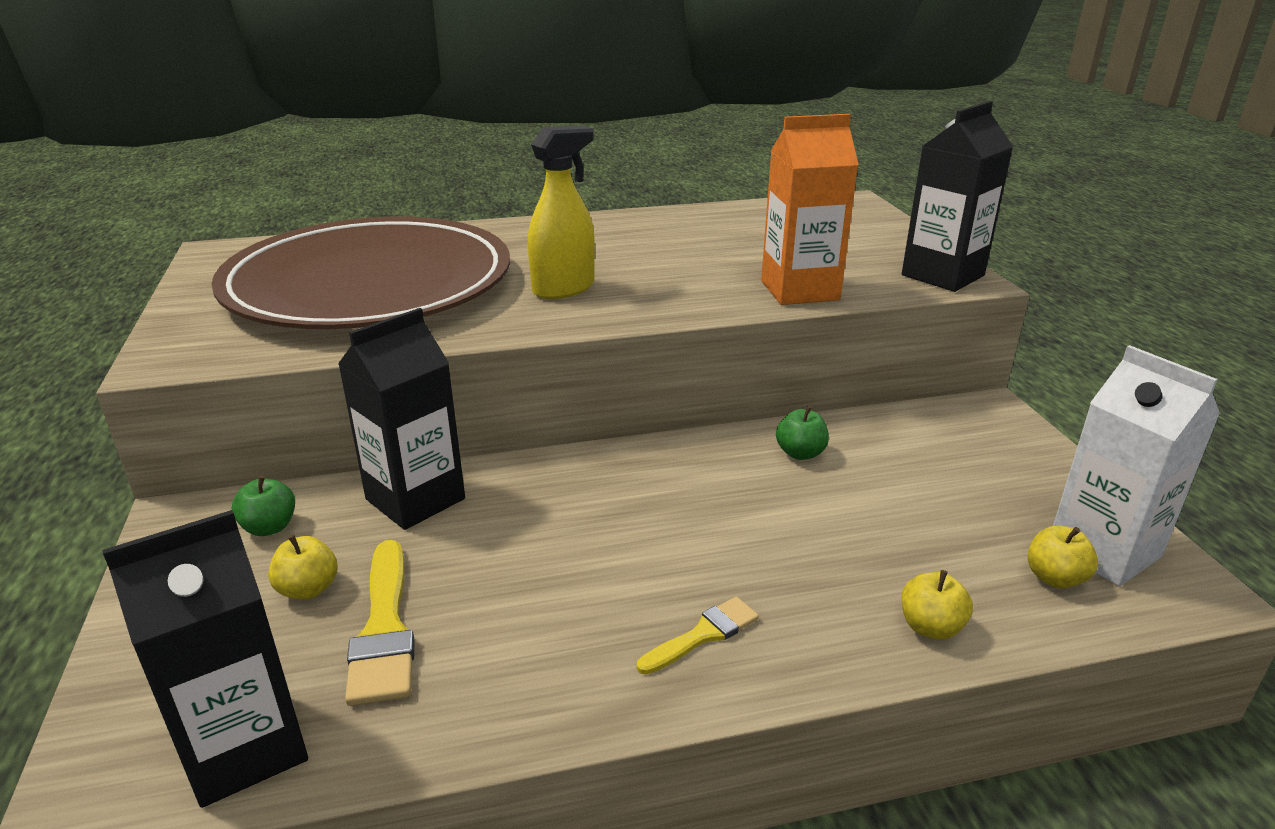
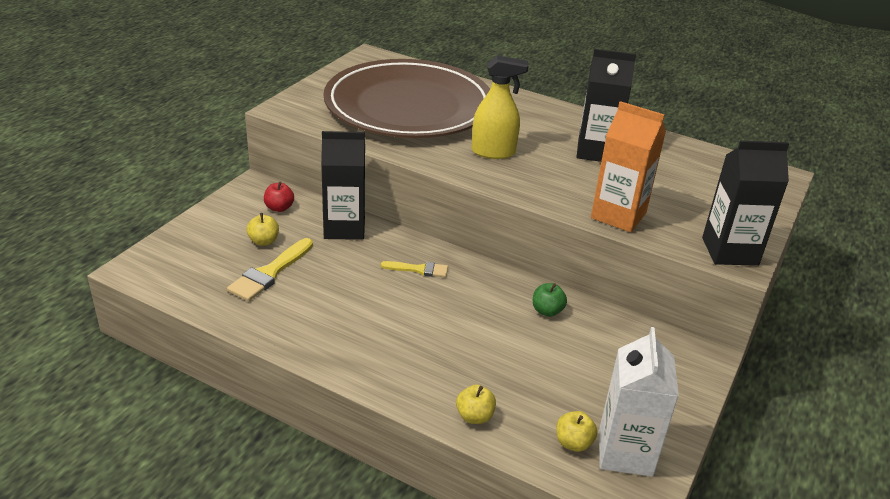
camera: 40 degrees right, 5 degrees up
black carton [102,510,308,808] -> black carton moved to [577,49,636,162]
green apple [232,475,295,536] -> red apple [264,181,294,212]
yellow brush [637,597,759,675] -> yellow brush moved to [381,261,448,277]

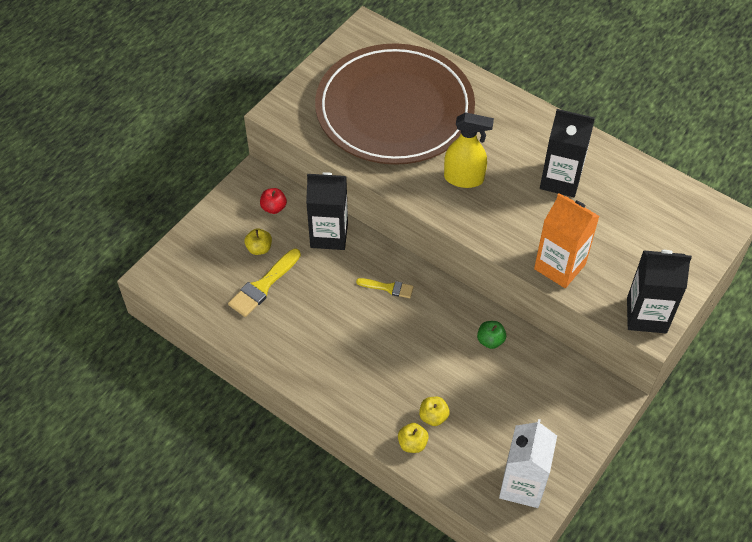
camera: 10 degrees right, 20 degrees up
yellow apple [556,411,598,452] -> yellow apple moved to [419,397,450,426]

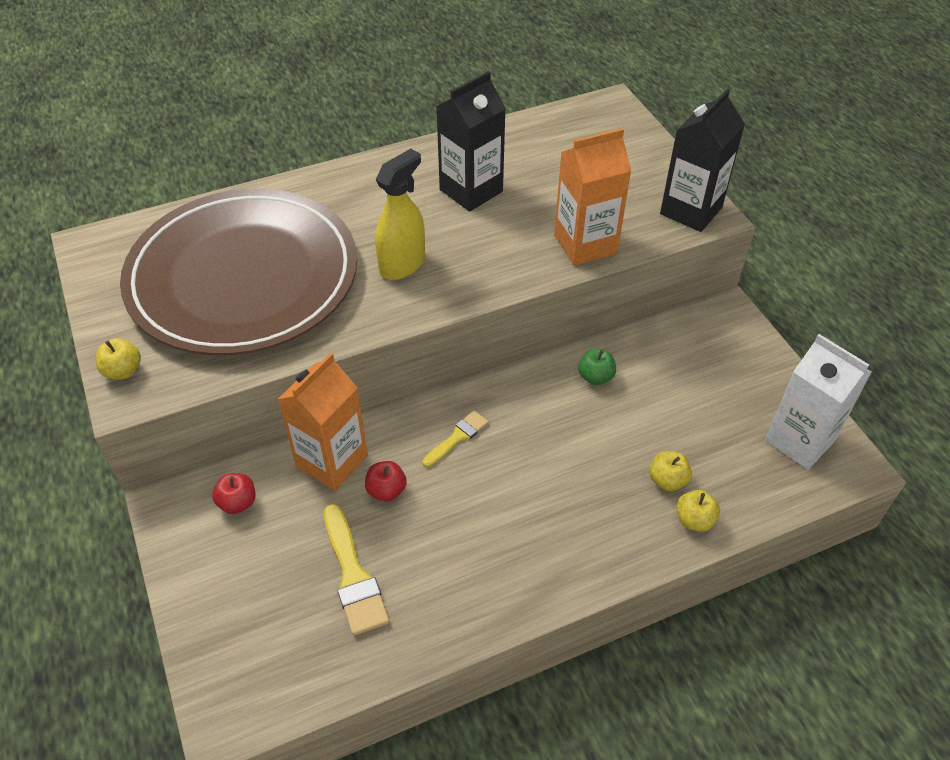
camera: 60 degrees left, 5 degrees down
yellow apple [244,228,272,255] -> yellow apple moved to [96,338,141,379]
black carton [306,172,348,250] -> orange carton [277,353,368,491]
none -> red apple [365,461,407,502]

